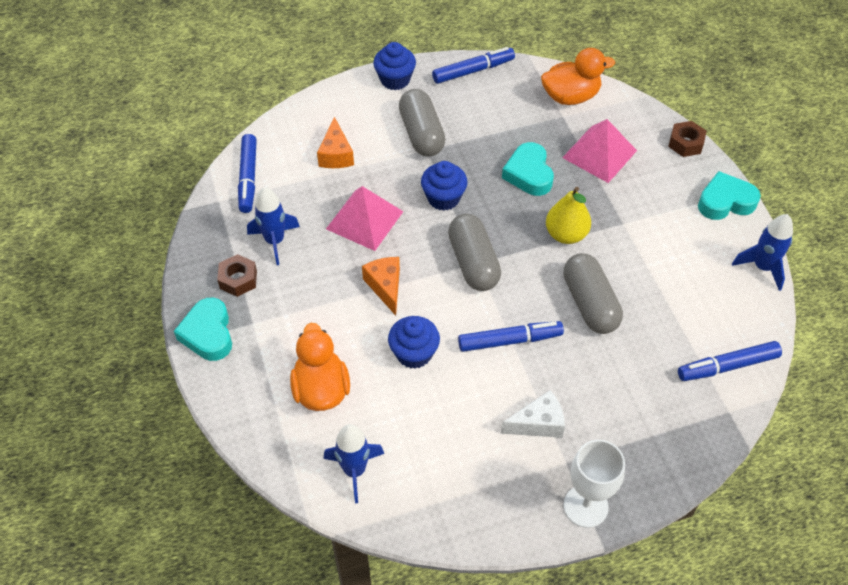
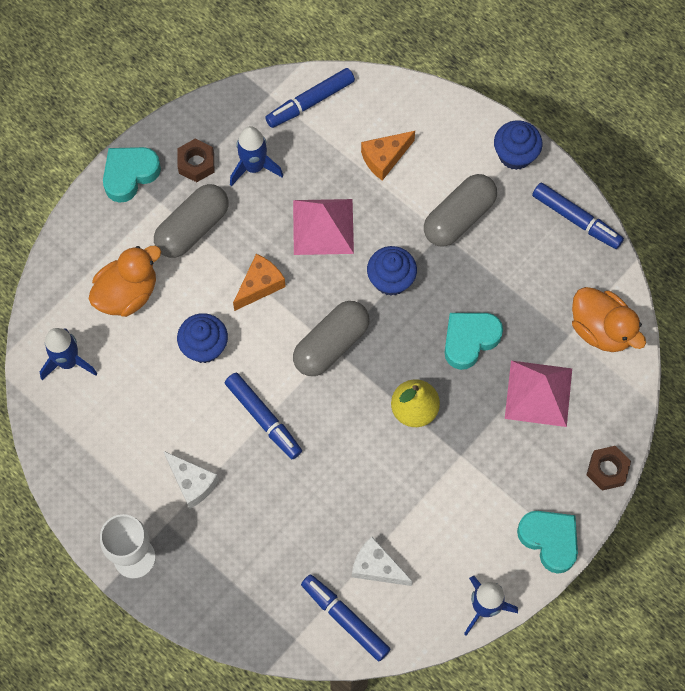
camera: 60 degrees right, 15 degrees up
grey capsule [563,253,623,334] -> grey capsule moved to [154,184,229,258]
none -> white cheese [352,536,413,586]

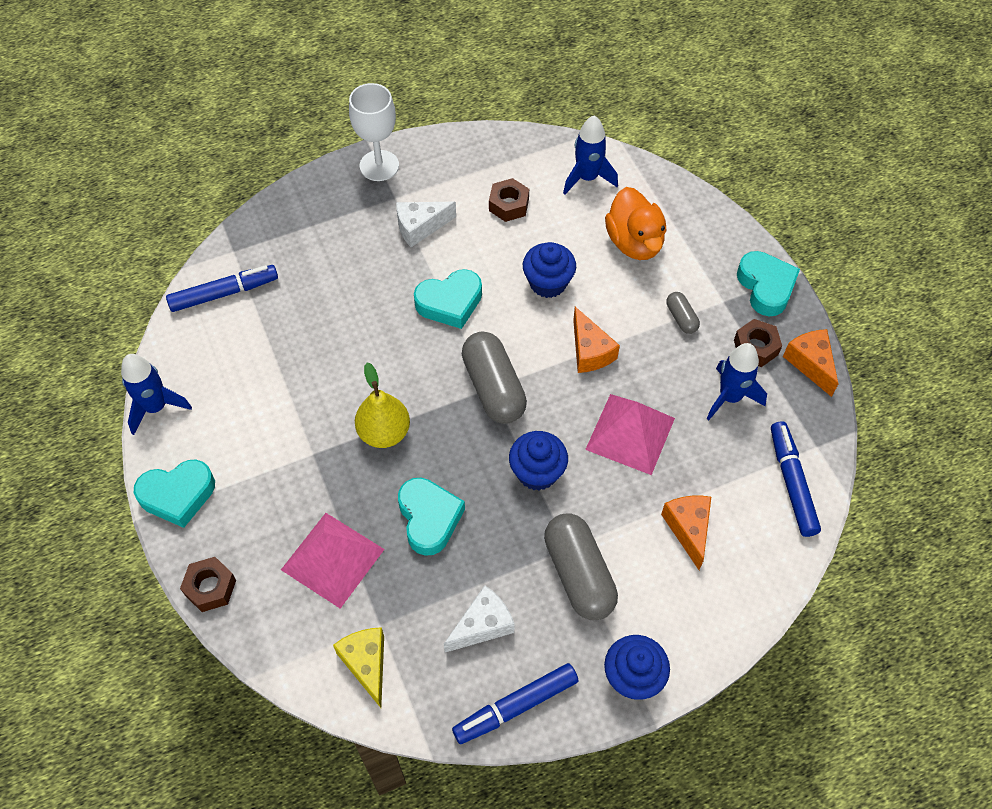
camera: 115 degrees right, 10 degrees down
grey capsule [154,184,229,258] -> grey capsule [667,292,700,334], size x0.49
blue marker [225,373,302,459] -> turquoise heart [414,269,482,329]
white cheese [352,536,413,586] -> white cheese moved to [444,585,515,653]
orange duck [572,287,646,352] -> yellow cheese [333,627,384,708]
none -> brown nut [489,178,529,222]
none -> orange cheese [783,329,838,397]

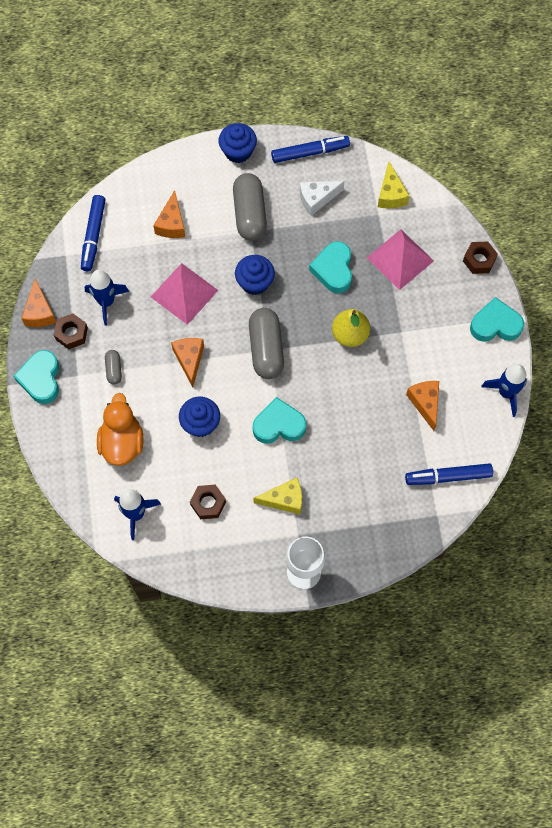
camera: 165 degrees left, 10 degrees up
white cheese [396,202,456,247] -> yellow cheese [253,478,302,514]
none -> orange cheese [406,381,439,431]

